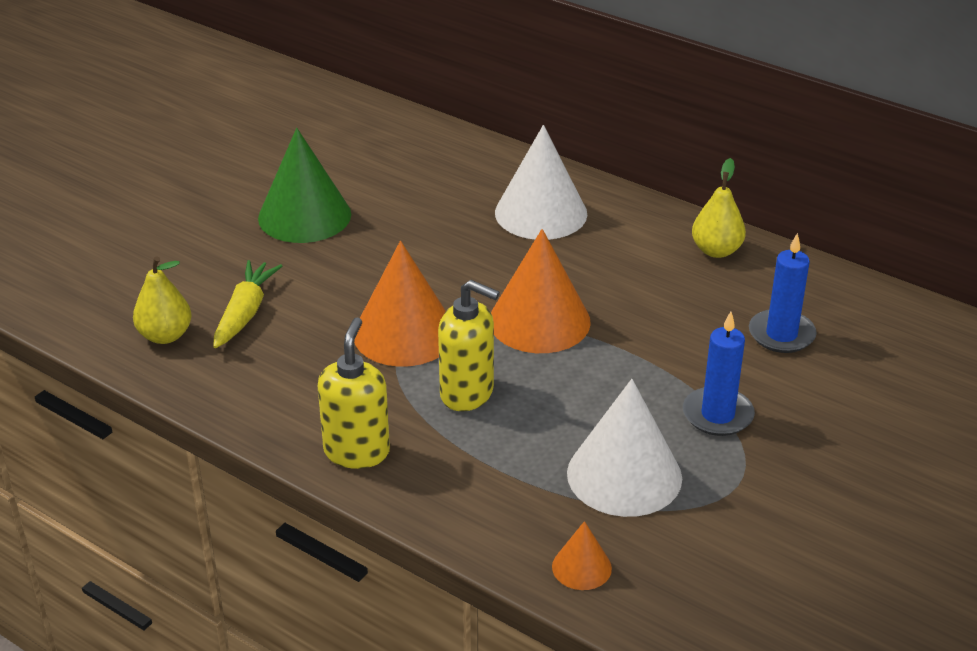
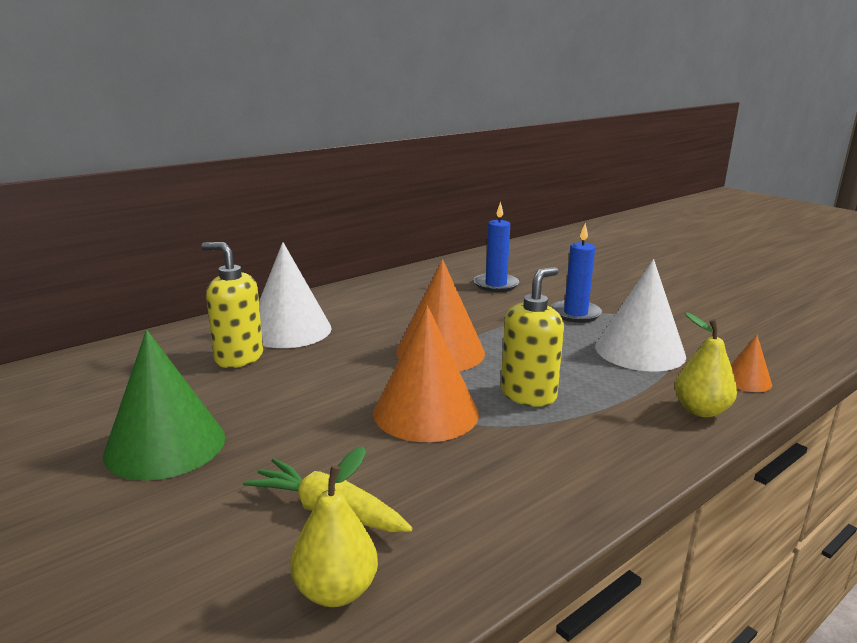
camera: 75 degrees left, 15 degrees down
yellow soap dispenser [318,317,390,469] -> yellow soap dispenser moved to [201,242,263,368]
yellow pear [692,158,746,258] -> yellow pear moved to [675,312,737,417]

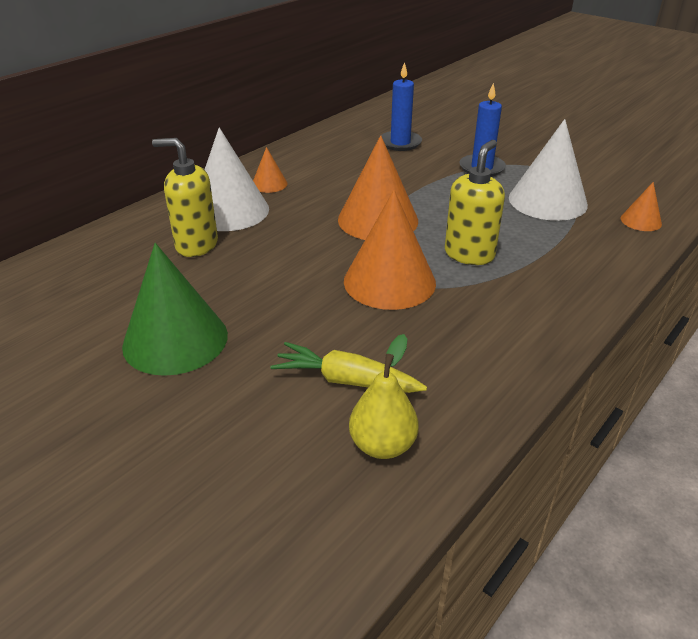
camera: 10 degrees left, 15 degrees up
yellow pear [675,312,737,417] -> none
none -> orange cone [253,147,287,193]

